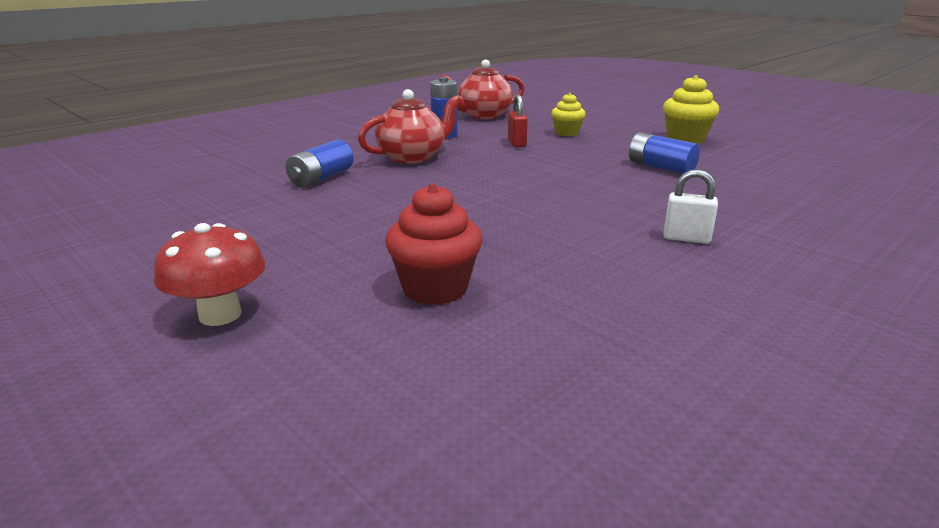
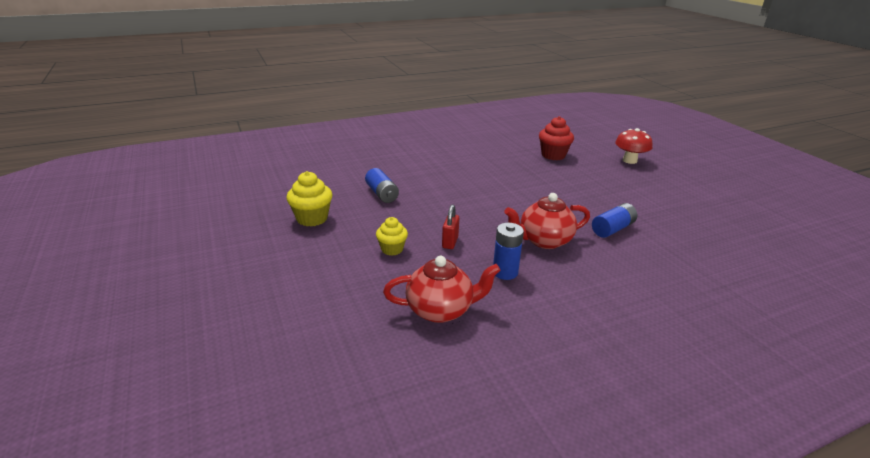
camera: 160 degrees left, 5 degrees up
white padlock [663,169,718,244] -> none

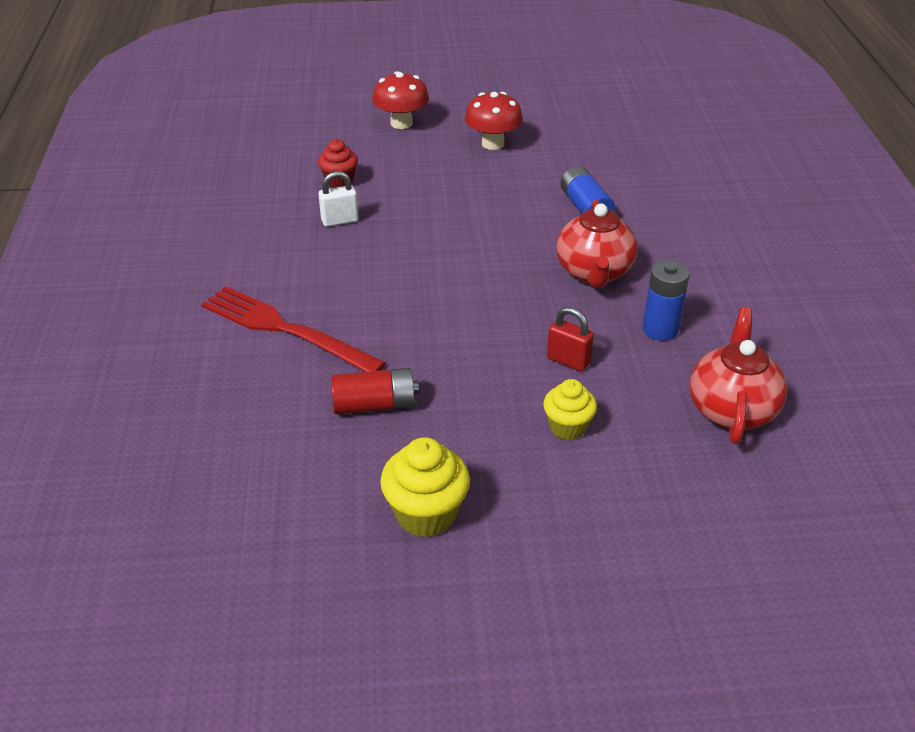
camera: 70 degrees left, 10 degrees up
blue battery [365,168,399,203] -> red battery [331,368,419,414]
red cupcake [539,116,574,160] -> red cupcake [318,139,358,188], size x0.66
none -> red fork [201,286,386,372]
none -> white padlock [318,171,359,227]
none -> red mushroom [464,92,523,150]

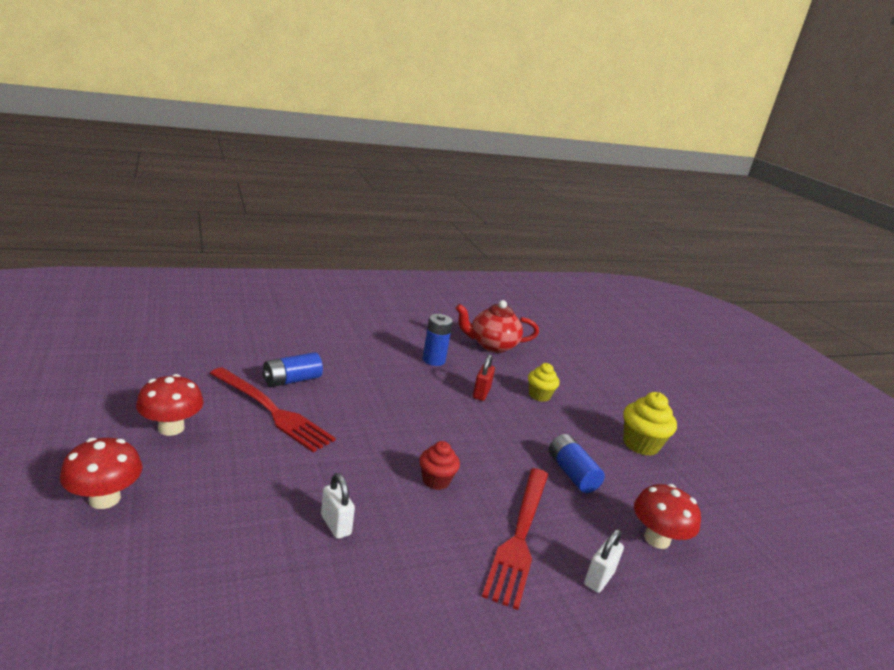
camera: 110 degrees left, 15 degrees down
red cupcake [318,139,358,188] -> red cupcake moved to [420,441,460,490]
red battery [331,368,419,414] -> blue battery [549,434,605,493]
red teapot [556,200,638,288] -> none
none -> red fork [210,367,336,452]
none -> white padlock [584,529,624,593]
none -> red mushroom [634,484,701,549]

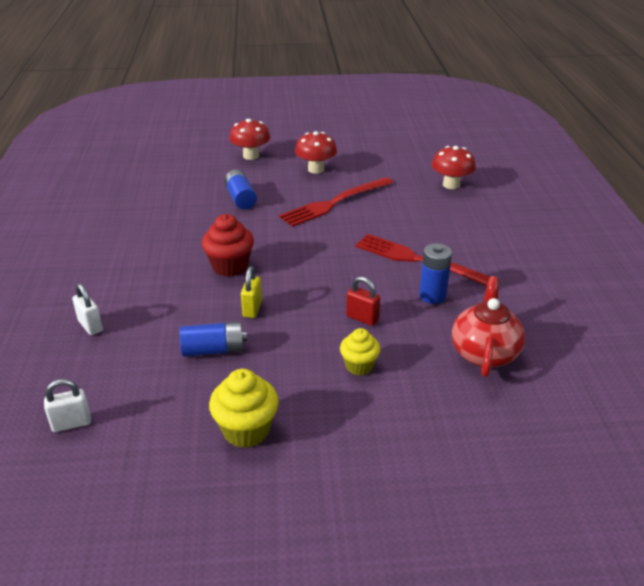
camera: 110 degrees right, 10 degrees up
blue battery [262,352,323,387] -> blue battery moved to [224,170,257,210]
white padlock [321,473,355,539] -> white padlock moved to [44,379,91,432]
red cupcake [420,441,460,490] -> red cupcake [202,214,254,277], size x1.52
red fork [482,468,548,610] -> red fork moved to [355,234,500,286]
red mushroom [634,484,701,549] -> red mushroom moved to [432,146,476,189]
none -> yellow padlock [241,266,262,318]

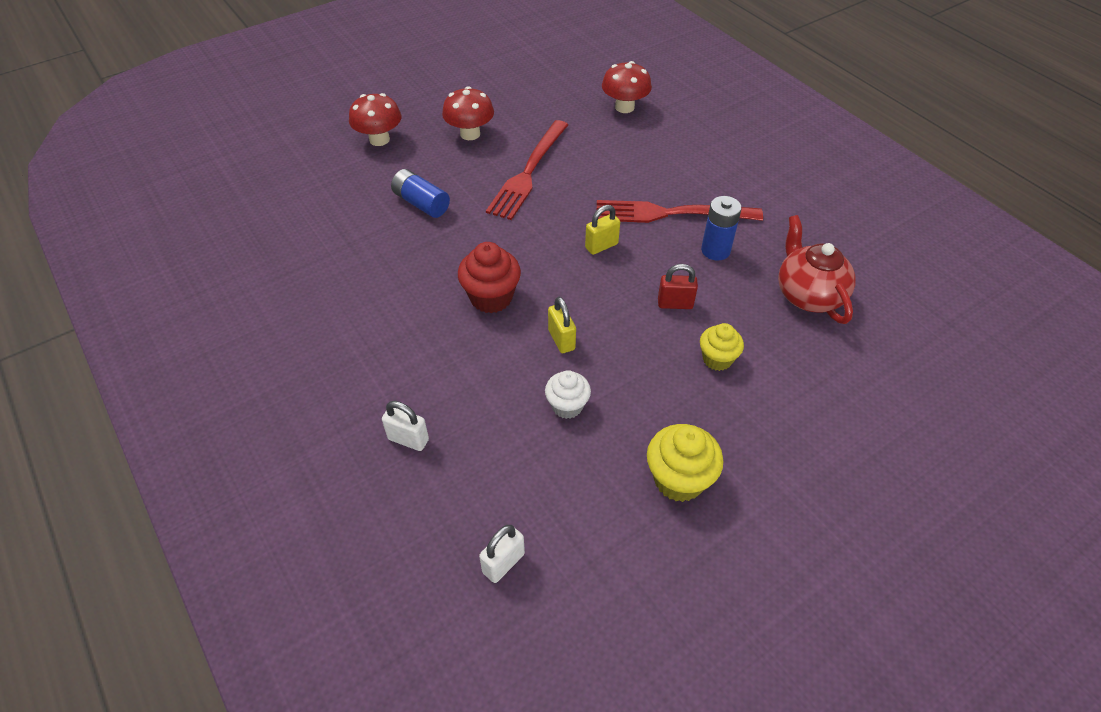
camera: 30 degrees left, 15 degrees up
blue battery [180,321,247,357] -> white cupcake [545,370,591,419]
none -> yellow padlock [585,205,620,255]

